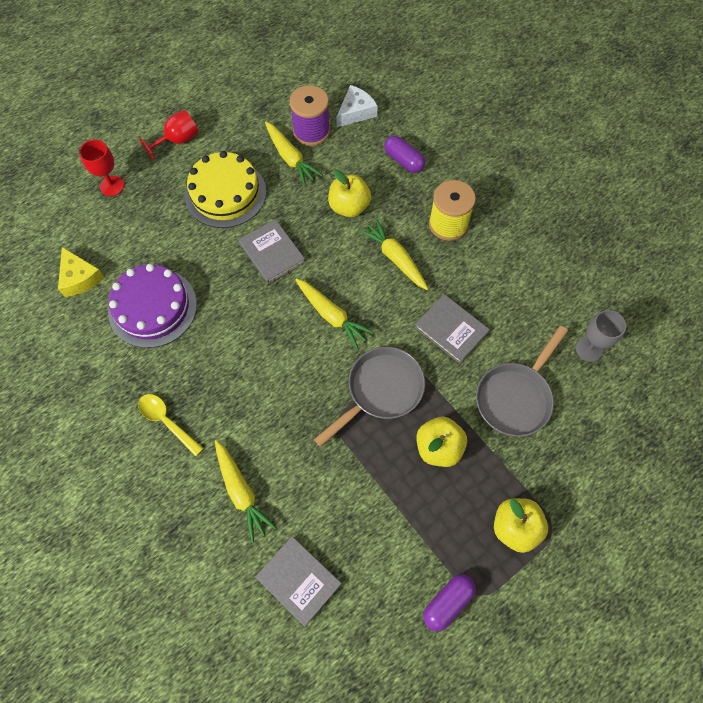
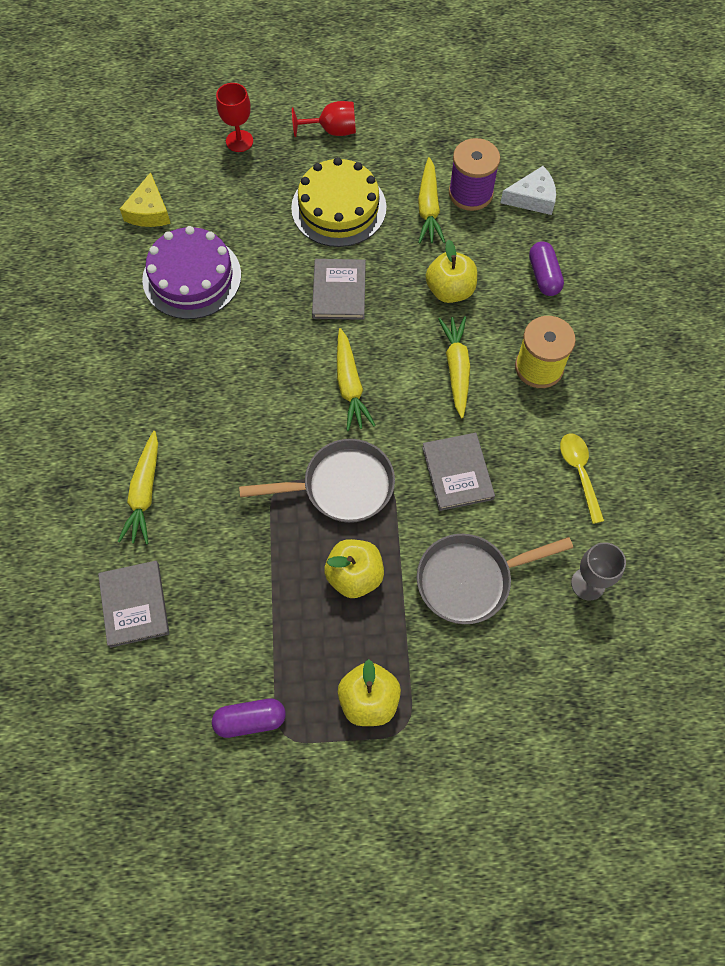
camera: 35 degrees right, 0 degrees up
yellow spoon [138,394,204,456] -> yellow spoon moved to [560,434,604,524]

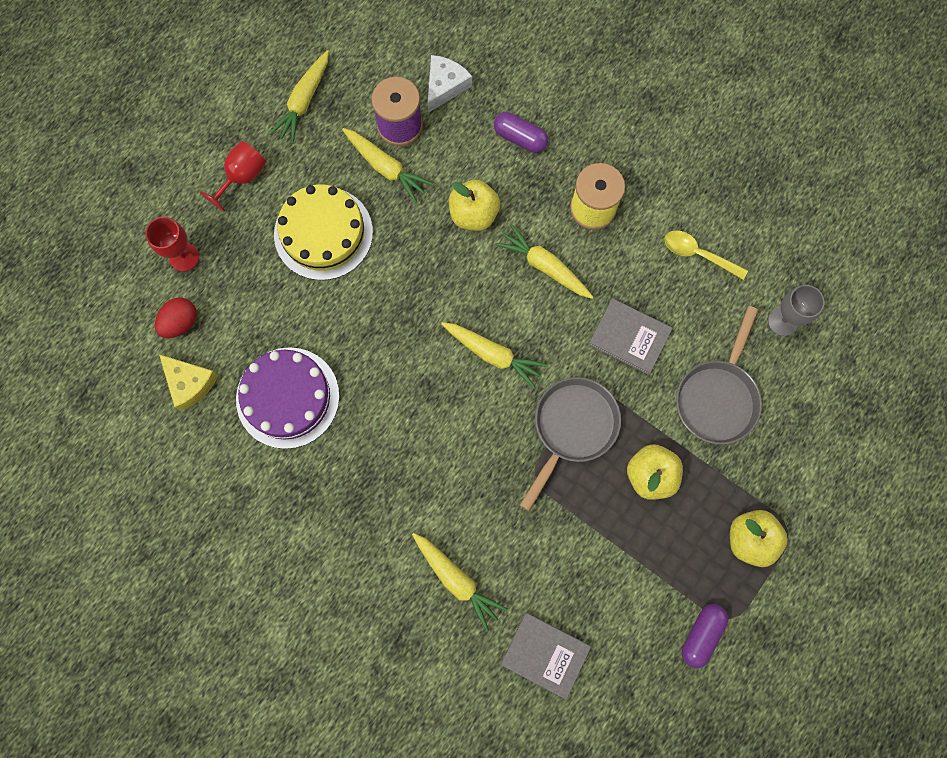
camera: 50 degrees left, 10 degrees up
grey book [312,259,366,320] -> none
none -> red egg [155,298,197,338]
none -> yellow carrot [269,50,329,144]

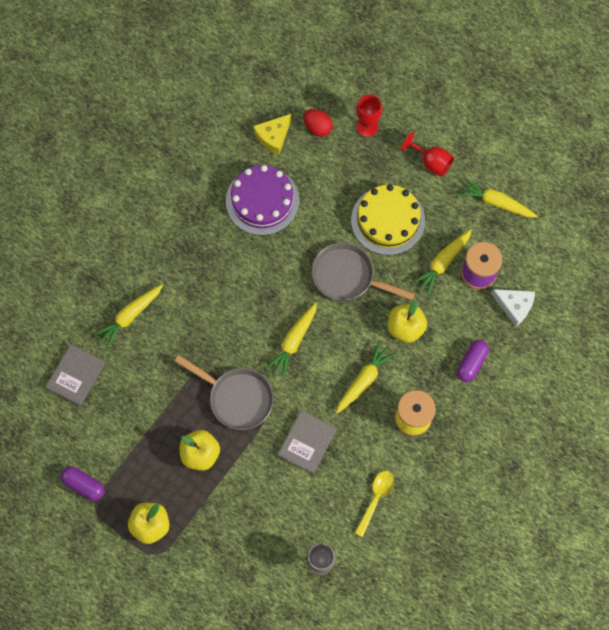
camera: 90 degrees right, 5 degrees down
grey pan [676,306,762,445] -> grey pan moved to [312,242,415,301]

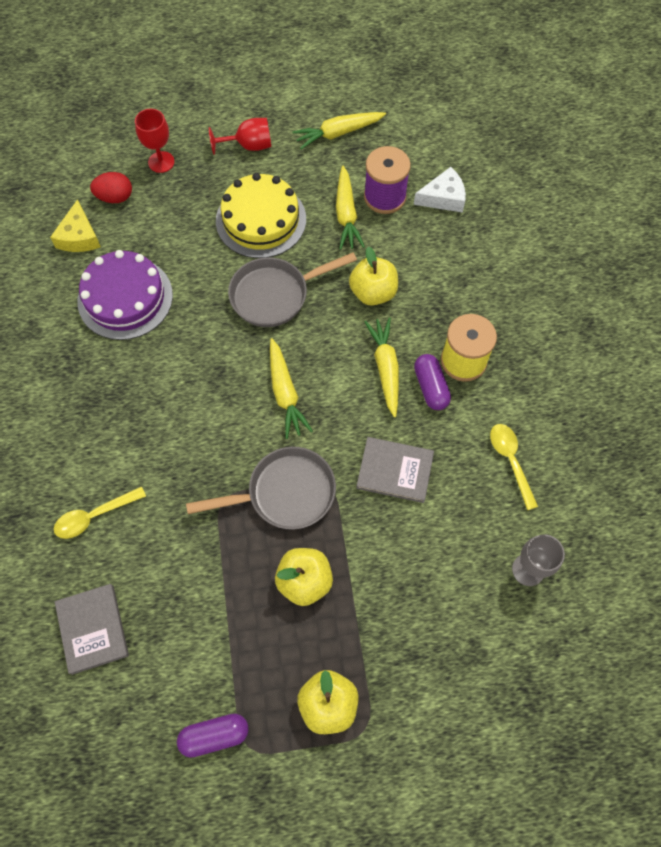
camera: 45 degrees left, 5 degrees down
yellow carrot [94,284,163,348] -> yellow spoon [54,486,146,539]
grey book [277,410,337,474] -> grey book turned 60 degrees counterclockwise [356,437,434,503]
purple capsule [457,340,489,382] -> purple capsule moved to [414,354,451,410]

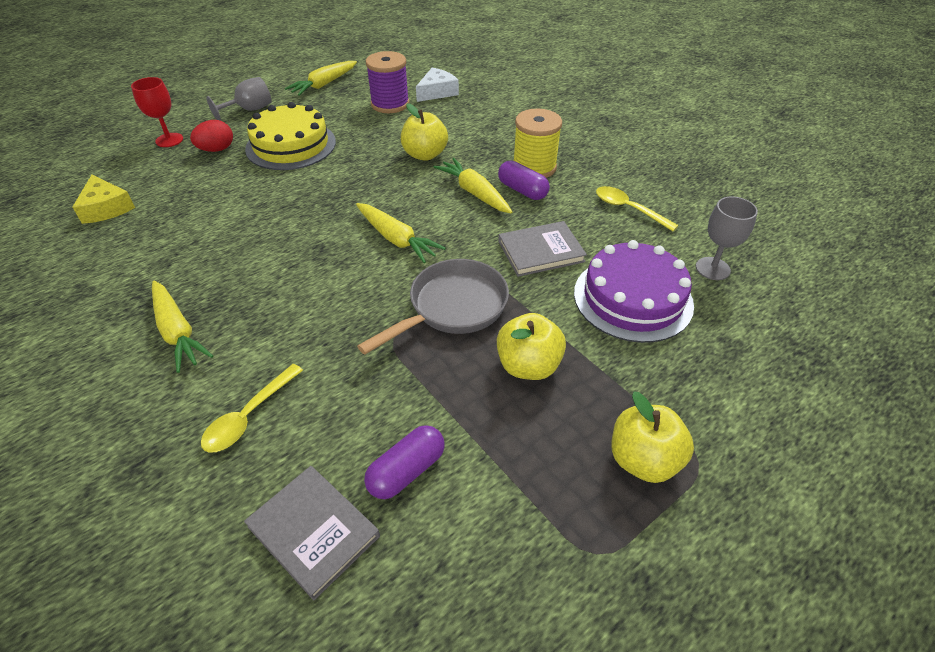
camera: 30 degrees left, 20 degrees down
purple cake [77,250,173,340] -> purple cake moved to [574,240,694,343]
red egg [90,172,132,203] -> red egg moved to [190,120,233,152]
purple capsule [177,713,249,758] -> purple capsule moved to [364,425,445,499]
red goblet [209,118,271,155] -> grey goblet [206,77,272,121]
grey pan [228,252,357,327] -> none
yellow carrot [336,166,365,250] -> yellow carrot moved to [152,281,213,373]

